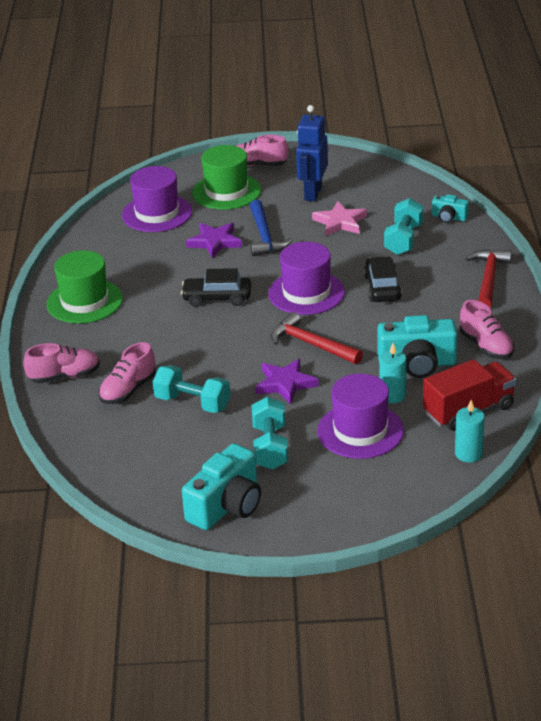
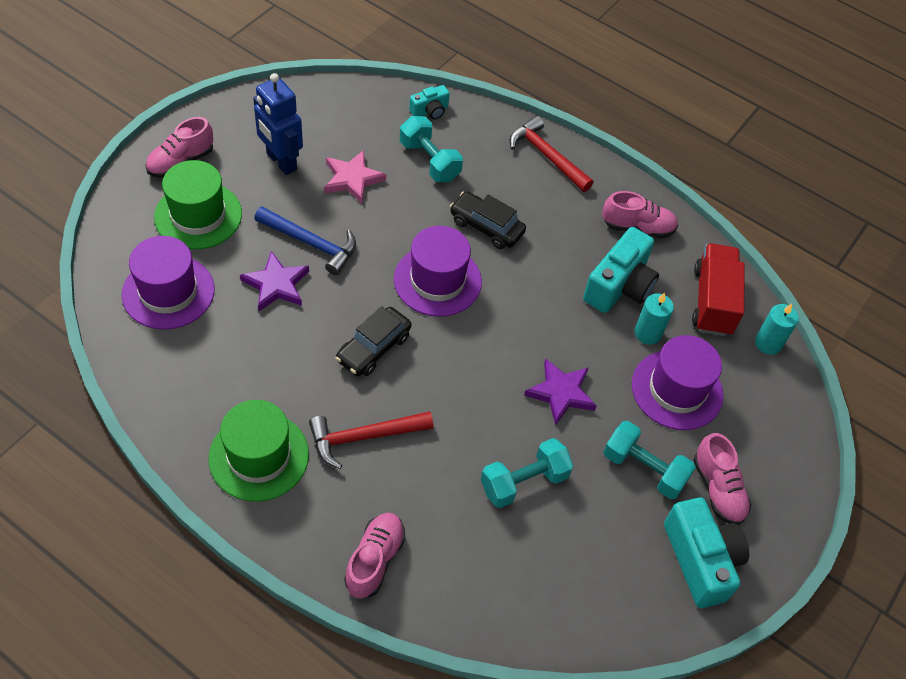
camera: 60 degrees left, 20 degrees up
pink shoe [99,342,156,404] -> pink shoe moved to [693,433,751,525]
red hammer [271,312,363,364] -> red hammer moved to [309,411,434,469]

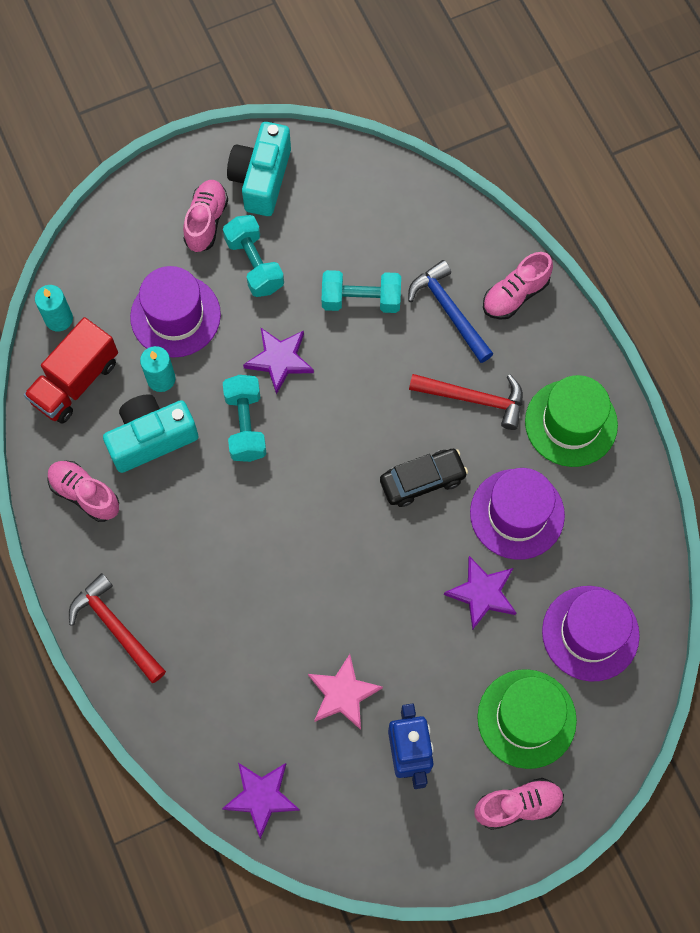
camera: 145 degrees left, 15 degrees up
blue hammer [254,207,356,275] -> blue hammer moved to [408,260,494,363]
purple hat [394,226,482,317] -> purple hat moved to [470,468,565,560]
turquoise dumbbell [400,116,463,182] -> turquoise dumbbell moved to [223,375,267,462]
turquoise camera [409,85,450,119] -> none
black car [450,191,526,249] -> none
red hammer [509,116,594,192] -> red hammer turned 150 degrees clockwise [69,573,166,683]
none -> purple star [222,763,300,839]

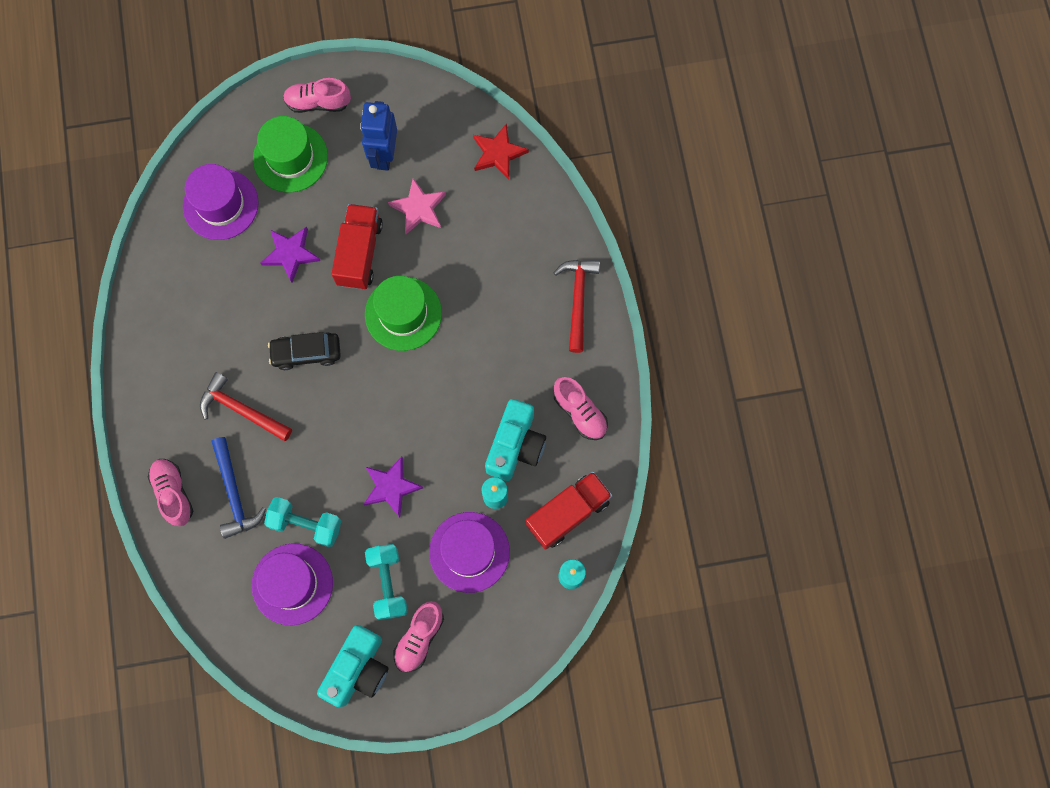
camera: 165 degrees left, 5 degrees up
red hammer [69,573,166,683] -> red hammer turned 150 degrees counterclockwise [554,260,600,353]
turquoise camera [103,394,198,473] -> turquoise camera turned 60 degrees counterclockwise [485,399,546,481]
purple star [222,763,300,839] -> red star [473,123,529,180]
turquoise dumbbell [223,375,267,462] -> none
purple hat [470,468,565,560] -> purple hat moved to [252,543,333,625]
pink shoe [483,252,553,320] -> pink shoe turned 90 degrees counterclockwise [148,459,193,526]
green hat [525,375,618,467] -> green hat moved to [365,276,442,351]
none -> red truck [332,204,383,290]

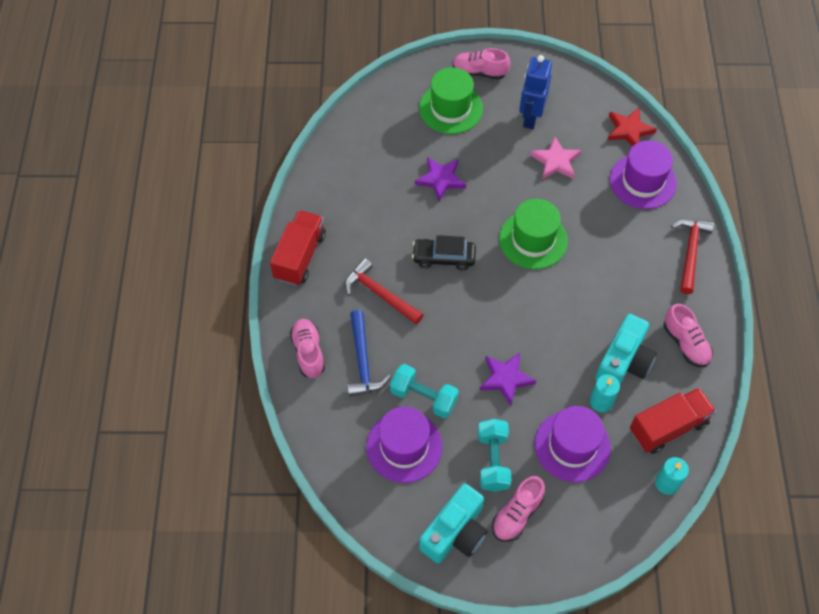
camera: 10 degrees right, 15 degrees down
purple hat [183,164,259,240] -> purple hat moved to [610,140,677,209]
red truck [332,204,383,290] -> red truck moved to [270,210,326,286]

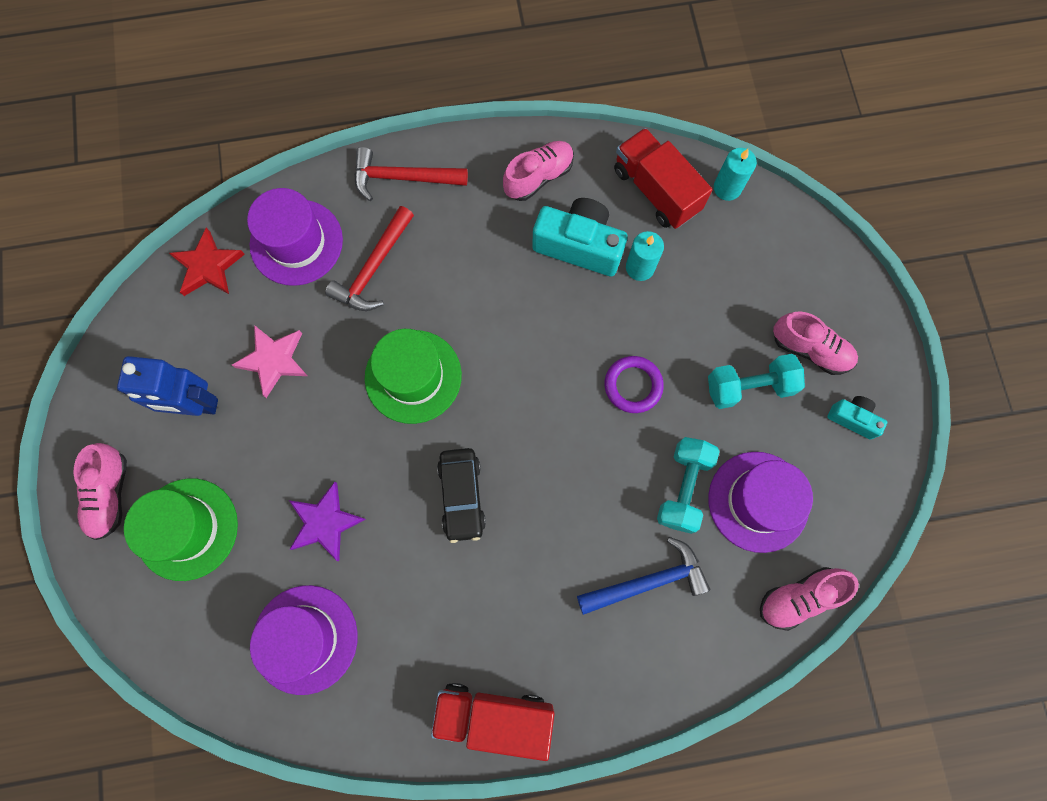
camera: 100 degrees left, 15 degrees up
pink shoe [290,319,325,378] -> pink shoe moved to [760,567,859,631]
red hammer [345,258,423,324] -> red hammer moved to [325,206,414,311]
turquoise camera [419,483,488,564] -> turquoise camera [827,396,887,440], size x0.53
purple star [480,353,536,406] -> purple ring [605,356,664,413]
purple hat [534,406,611,482] -> purple hat moved to [250,585,358,695]

